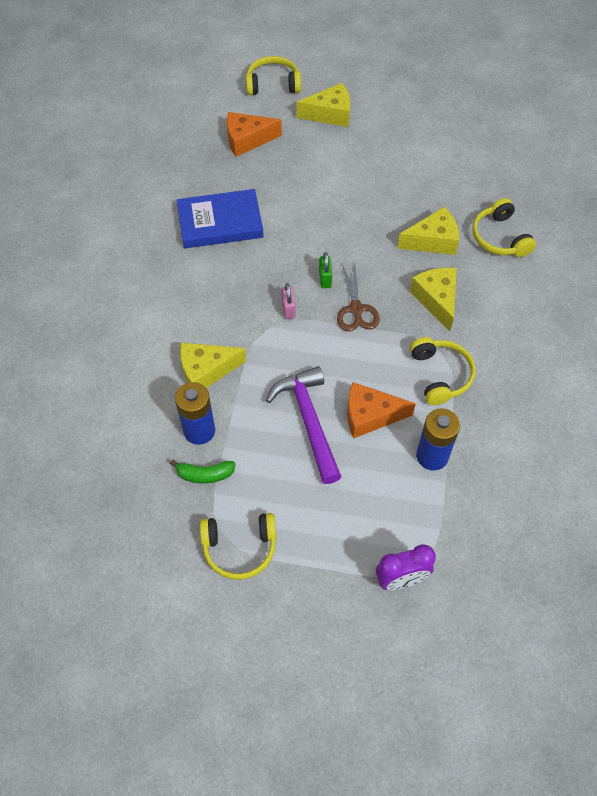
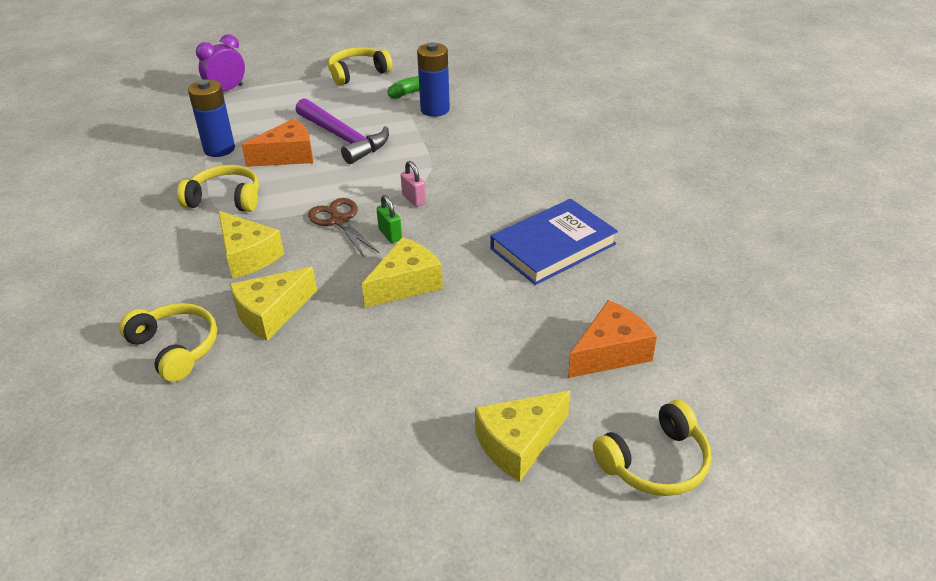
camera: 155 degrees right, 20 degrees down
yellow cheese [180,343,246,388] -> yellow cheese moved to [362,237,443,308]
yellow headphones [410,337,476,405] -> yellow headphones turned 135 degrees clockwise [177,165,259,212]

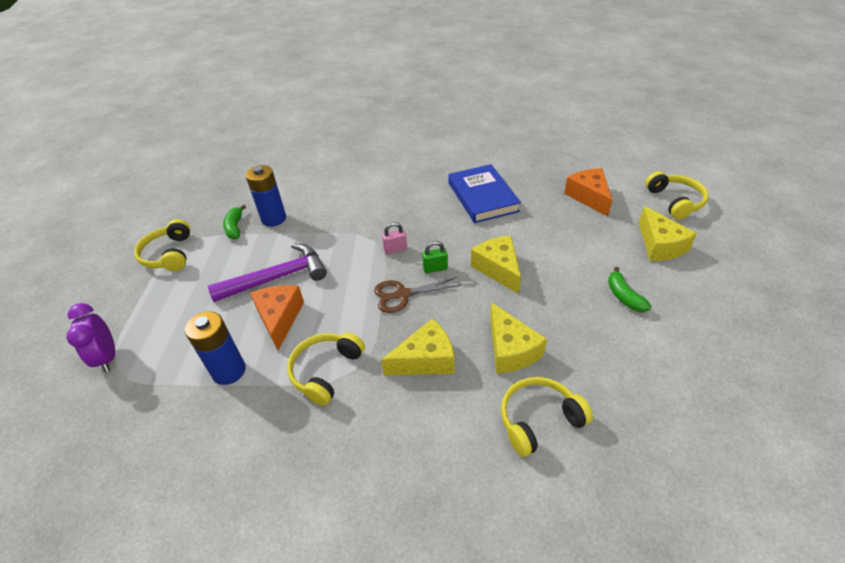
camera: 70 degrees left, 5 degrees up
none -> green banana [608,267,652,312]

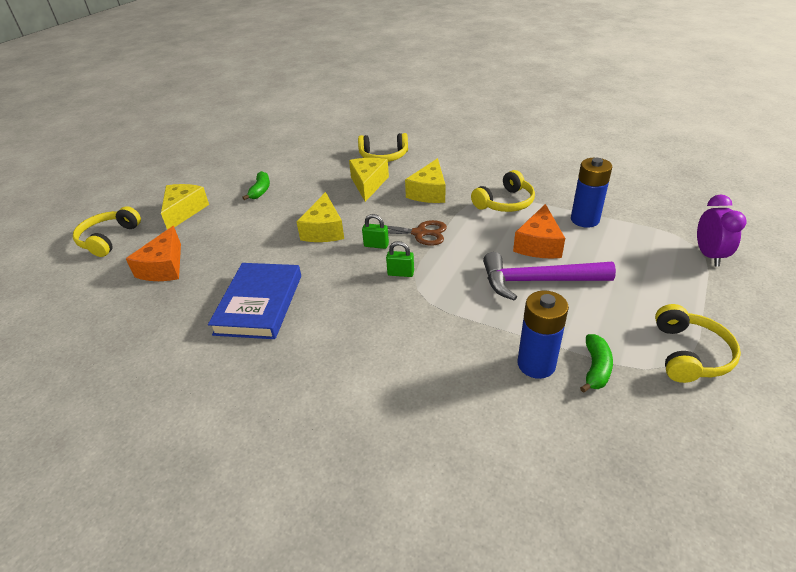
camera: 155 degrees left, 5 degrees down
yellow cheese [381,319,455,376] -> yellow cheese turned 75 degrees counterclockwise [405,158,445,203]
pink padlock [382,222,407,254] -> green padlock [386,241,414,277]

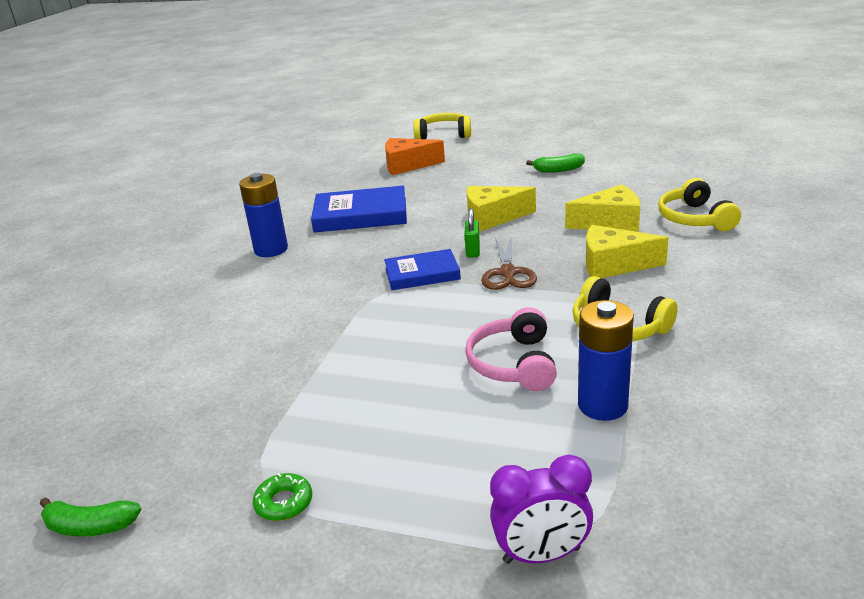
camera: 80 degrees right, 10 degrees down
yellow cheese [161,184,209,229] -> none
green padlock [386,241,414,277] -> blue book [384,249,461,290]
purple hammer [483,252,616,301] -> none
orange cheese [513,204,565,259] -> pink headphones [465,307,557,391]
blue battery [517,291,569,379] -> blue battery moved to [239,173,288,257]
green banana [580,334,613,393] -> green banana moved to [40,498,142,537]
yellow headphones [655,304,741,383] -> green donut [253,473,312,521]

